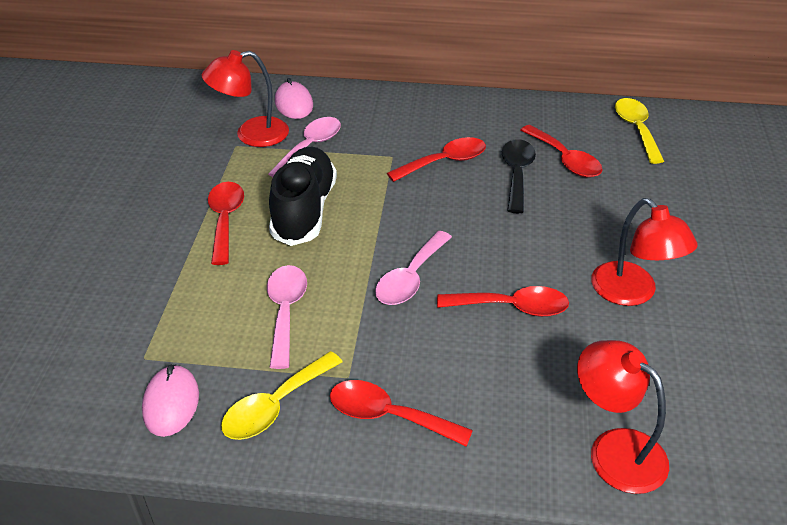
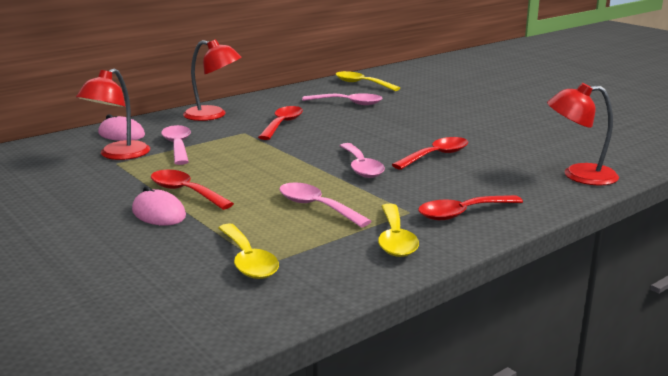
camera: 45 degrees left, 20 degrees down
pink mouse [142,365,199,437] -> pink mouse moved to [132,186,186,226]
black shoe [269,147,337,246] -> none
black spoon [502,139,536,213] -> none
red spoon [520,125,603,178] -> pink spoon [302,93,383,105]
red lamp [591,198,698,306] -> red lamp moved to [183,39,242,121]
none -> yellow spoon [218,223,279,279]

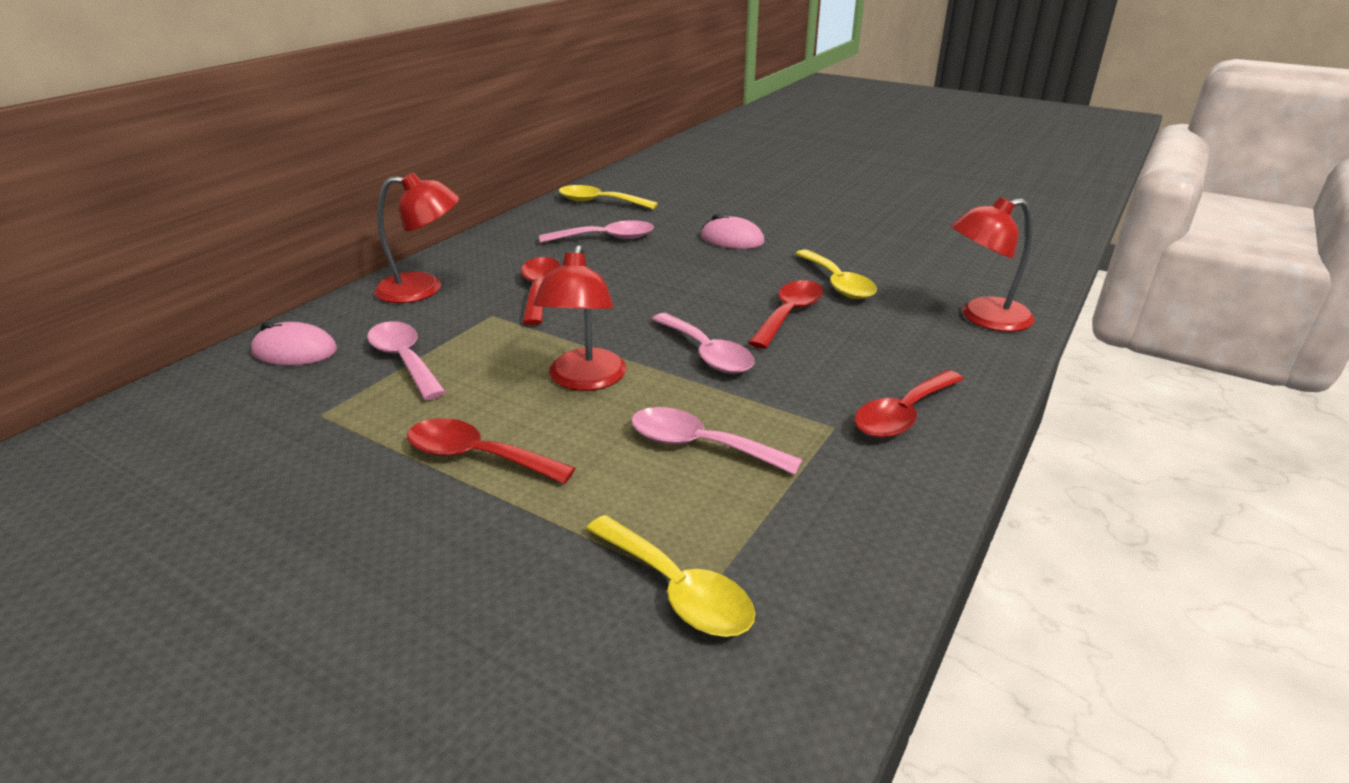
camera: 20 degrees left, 10 degrees up
red lamp [76,69,150,160] -> red lamp moved to [533,245,626,391]
pink mouse [132,186,186,226] -> pink mouse moved to [701,214,765,249]
yellow spoon [378,204,419,257] -> yellow spoon moved to [795,249,877,299]

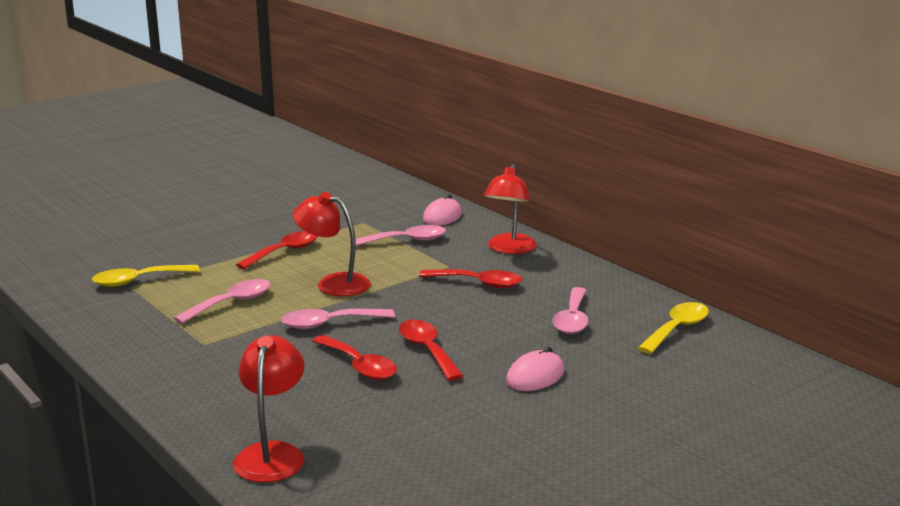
camera: 110 degrees right, 10 degrees down
yellow spoon [795,249,877,299] -> none
red spoon [854,370,964,438] -> red spoon moved to [399,320,463,381]

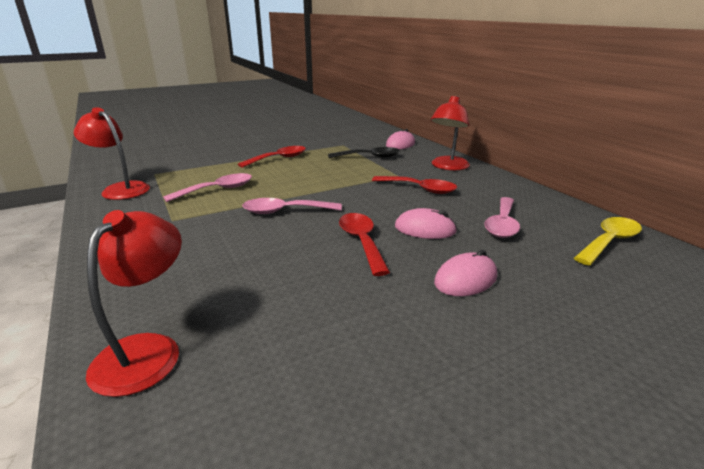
camera: 10 degrees right, 5 degrees up
yellow spoon [92,265,200,287] -> none
red lamp [293,192,371,296] -> red lamp moved to [74,107,150,200]
red spoon [312,335,397,380] -> none
pink spoon [350,225,446,246] -> black spoon [328,147,400,158]
none -> pink mouse [395,208,457,239]

